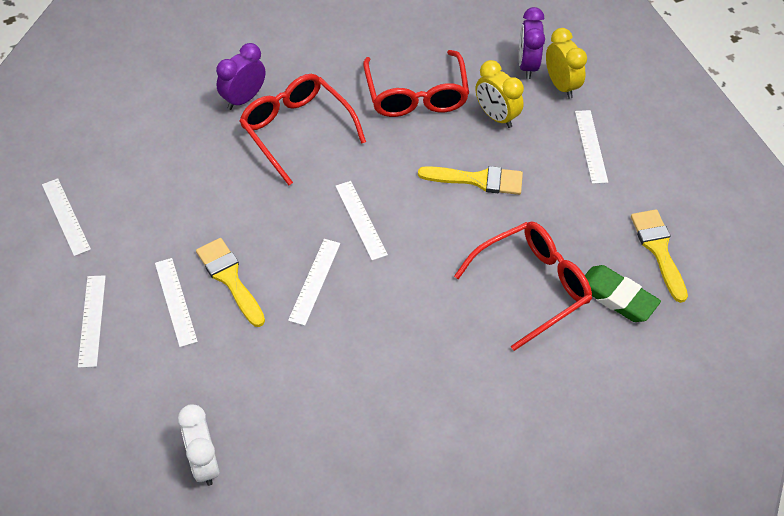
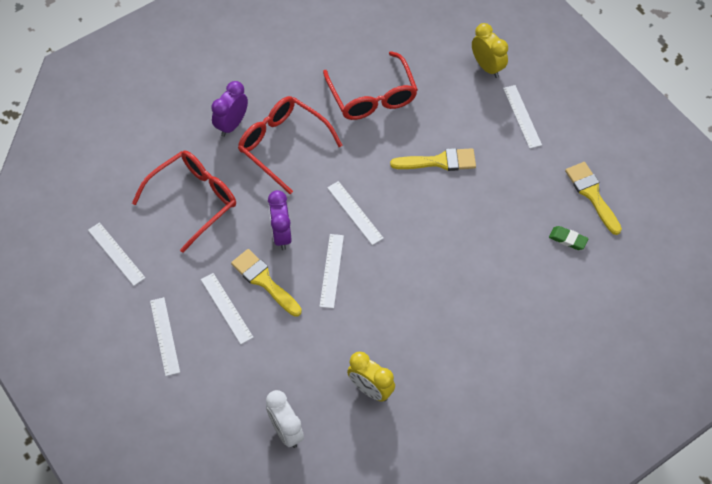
camera: 10 degrees left, 5 degrees up
red glasses [454,221,592,351] -> red glasses moved to [132,150,236,253]
yellow clock [475,60,524,128] -> yellow clock moved to [347,352,395,401]
purple clock [519,7,545,79] -> purple clock moved to [268,190,292,250]
green eraser [585,265,661,322] -> green eraser [549,226,589,250], size x0.59

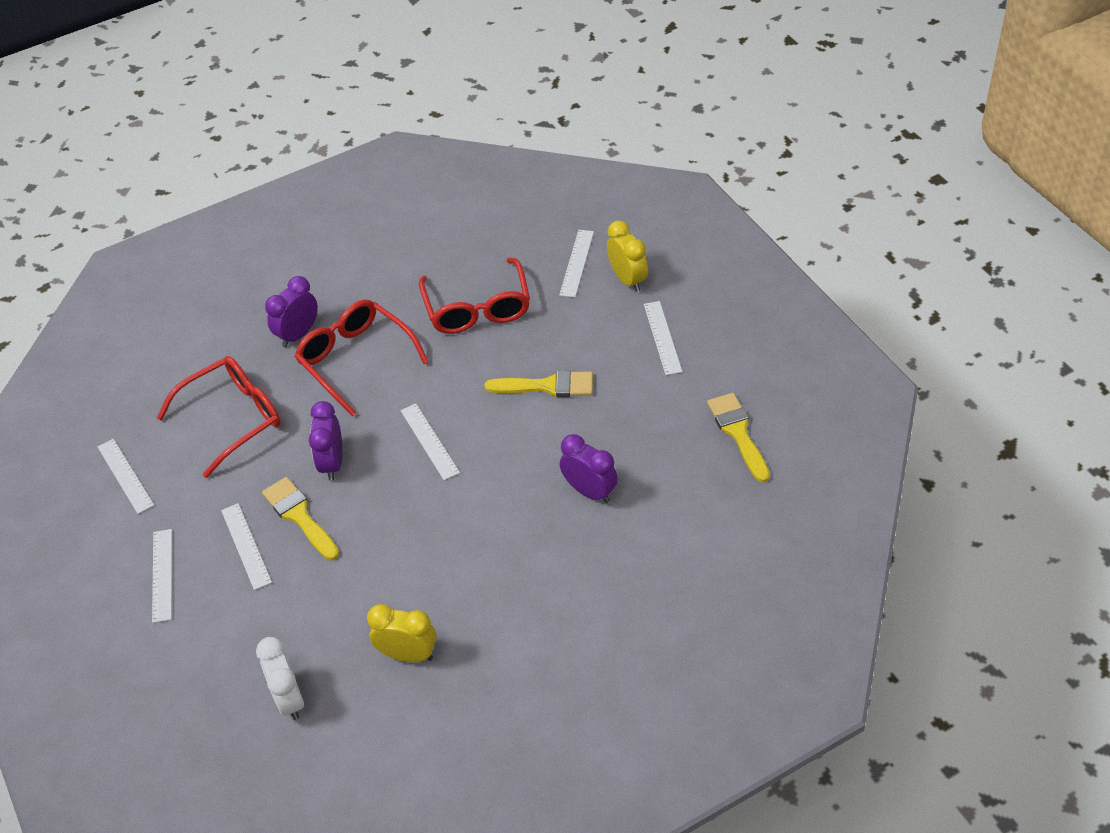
camera: 10 degrees right, 10 degrees down
white ruler [319,234,344,308] -> white ruler moved to [559,230,594,297]
yellow clock [347,352,395,401] -> yellow clock turned 150 degrees clockwise [367,604,437,662]
green eraser [549,226,589,250] -> none
none -> purple clock [560,434,618,503]

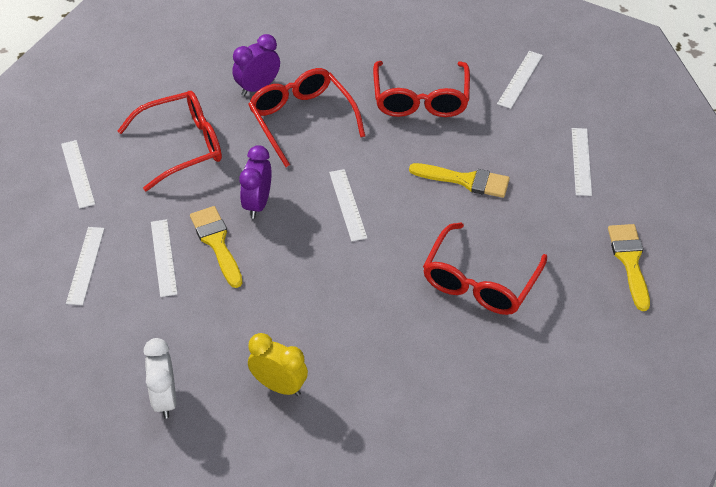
camera: 10 degrees right, 0 degrees up
purple clock [560,434,618,503] -> red glasses [423,223,547,315]
yellow clock [607,220,648,292] -> none

